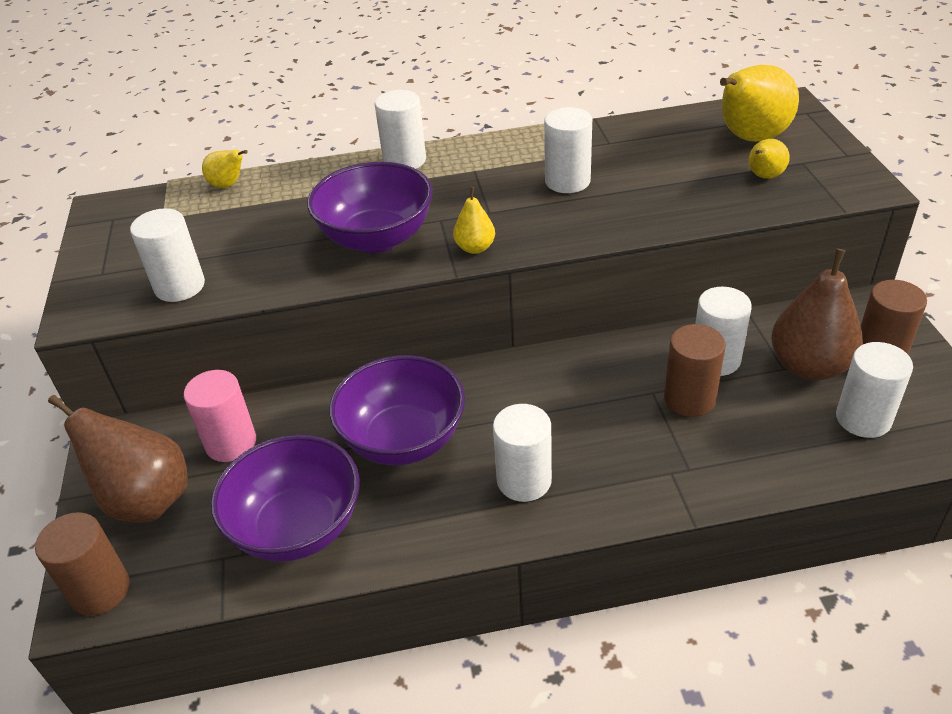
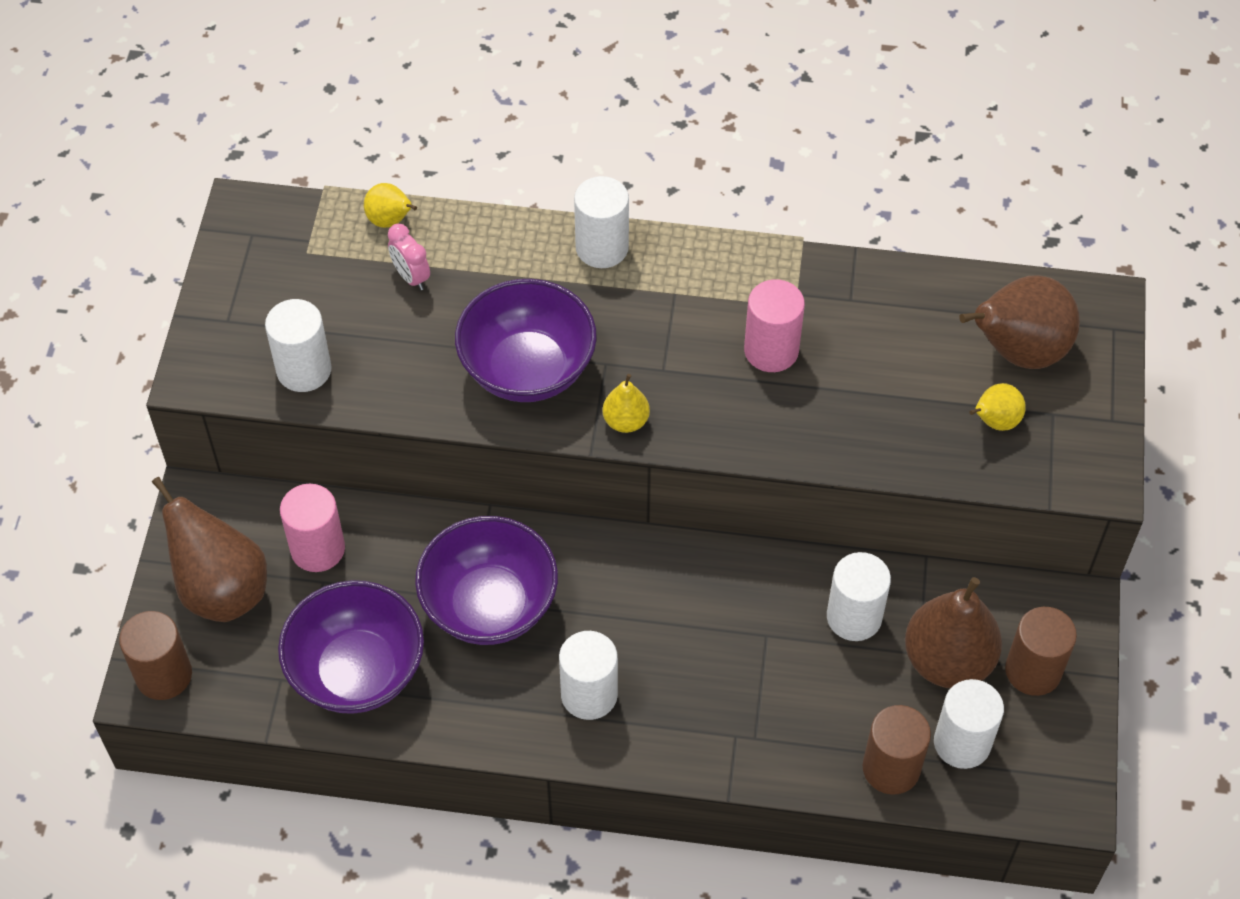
camera: 15 degrees right, 15 degrees up
white cylinder [544,107,592,193] -> pink cylinder [744,279,805,372]
brown cylinder [664,324,726,417] -> brown cylinder moved to [863,705,931,795]
yellow pear [720,65,799,142] -> brown pear [959,275,1080,369]
none -> pink clock [388,224,430,290]

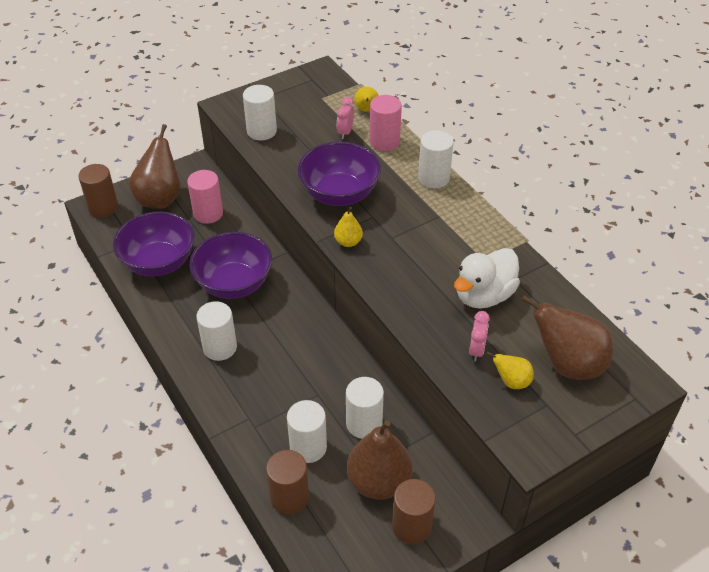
camera: 50 degrees right, 10 degrees down
pink cylinder [744,279,805,372] -> pink cylinder moved to [370,95,402,151]
white cylinder [934,679,1004,769] -> white cylinder moved to [287,400,327,463]
none -> white duck [454,248,520,309]
none -> pink clock [469,311,490,362]

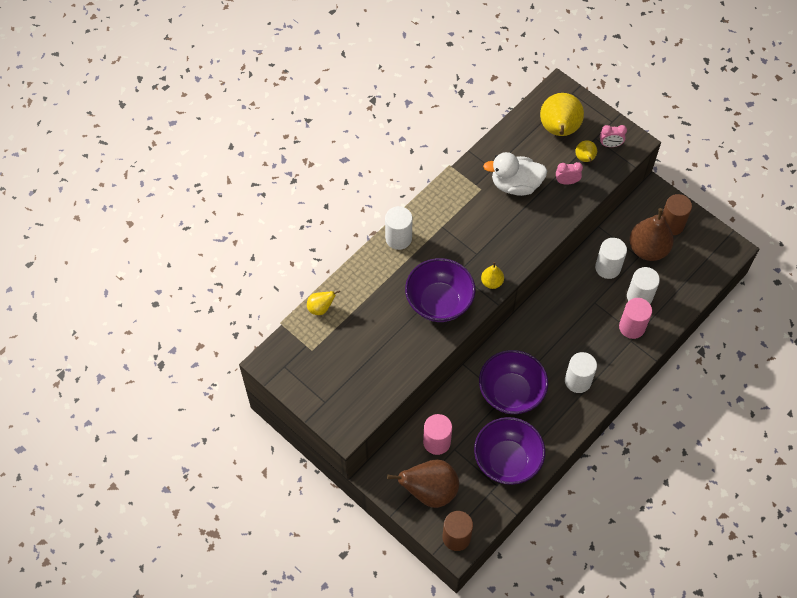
camera: 105 degrees left, 15 degrees up
white cylinder [243,85,277,140] -> none
brown cylinder [266,450,309,514] -> none
pink clock [337,97,354,139] -> pink clock moved to [600,125,627,147]
pink cylinder [370,95,402,151] -> pink cylinder moved to [619,298,652,339]
white duck [454,248,520,309] -> white duck turned 150 degrees clockwise [483,152,547,196]
brown pear [521,295,613,380] -> yellow pear [540,93,584,136]

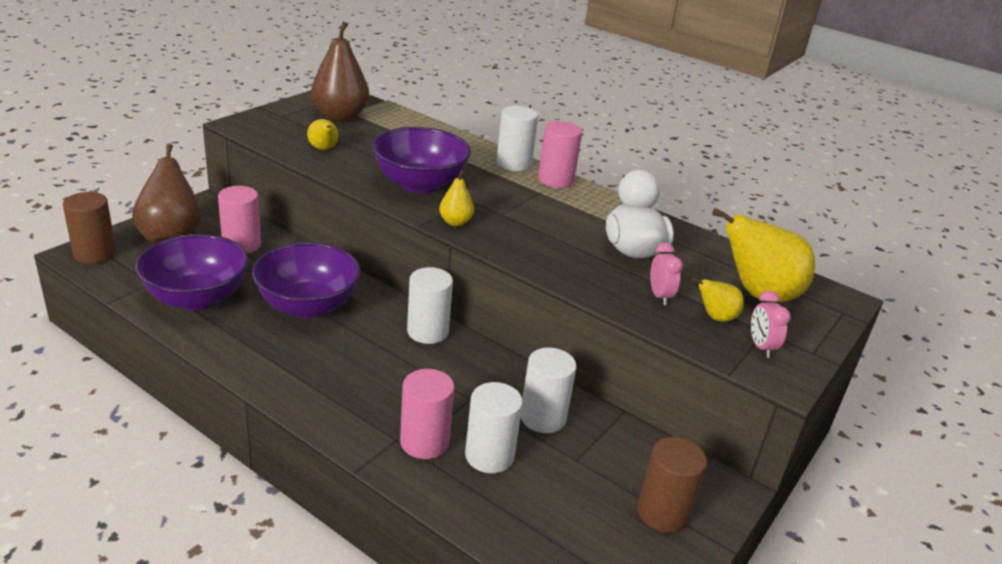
camera: 80 degrees right, 30 degrees down
yellow pear [307,290,340,315] -> yellow pear moved to [307,119,338,150]
white cylinder [565,352,597,393] -> white cylinder moved to [407,267,453,344]
brown pear [630,208,674,261] -> brown pear moved to [311,22,369,121]
none -> pink cylinder [538,121,582,188]

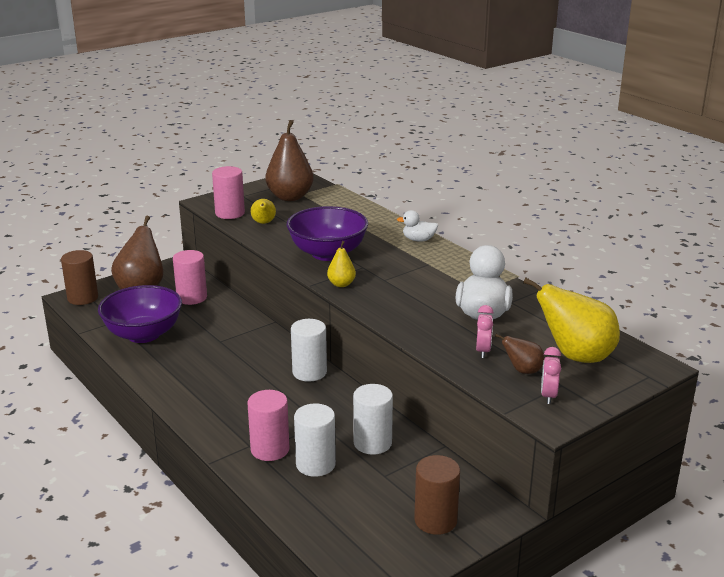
camera: 20 degrees right, 5 degrees down
purple bowl [252,242,361,319] -> none
white cylinder [496,106,538,171] -> white duck [397,210,438,242]
pink cylinder [538,121,582,188] -> pink cylinder moved to [212,166,245,219]
yellow pear [692,278,744,322] -> brown pear [495,334,544,374]

